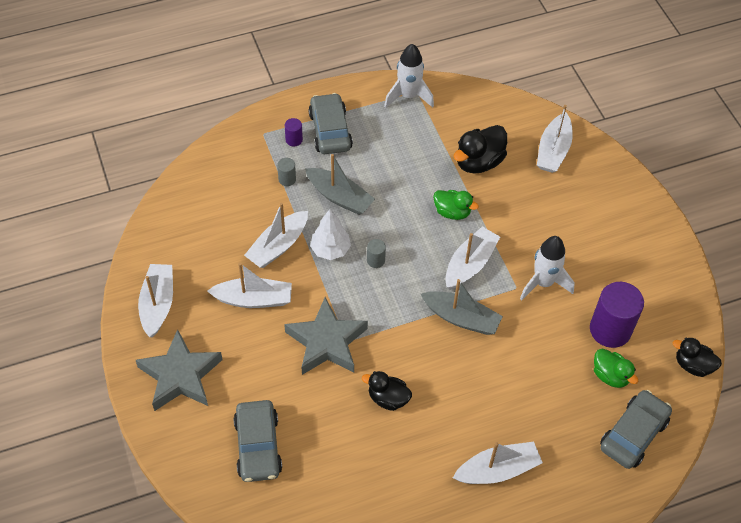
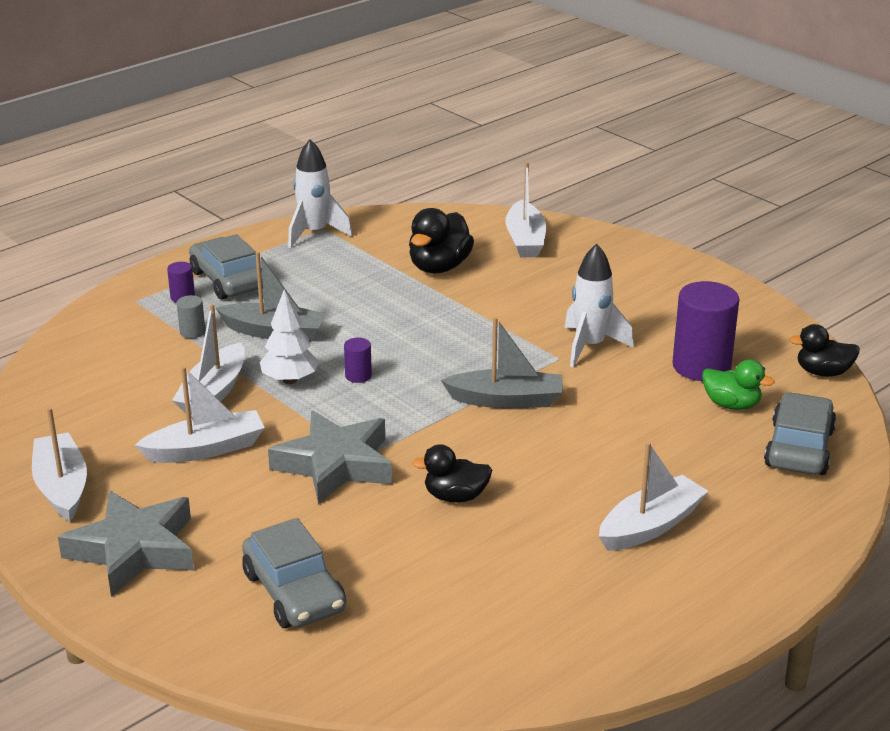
camera: 20 degrees left, 25 degrees down
grey cylinder [367,239,386,268] -> purple cylinder [344,338,372,383]
green duck [433,190,479,220] -> none
white boat [445,226,500,290] -> none

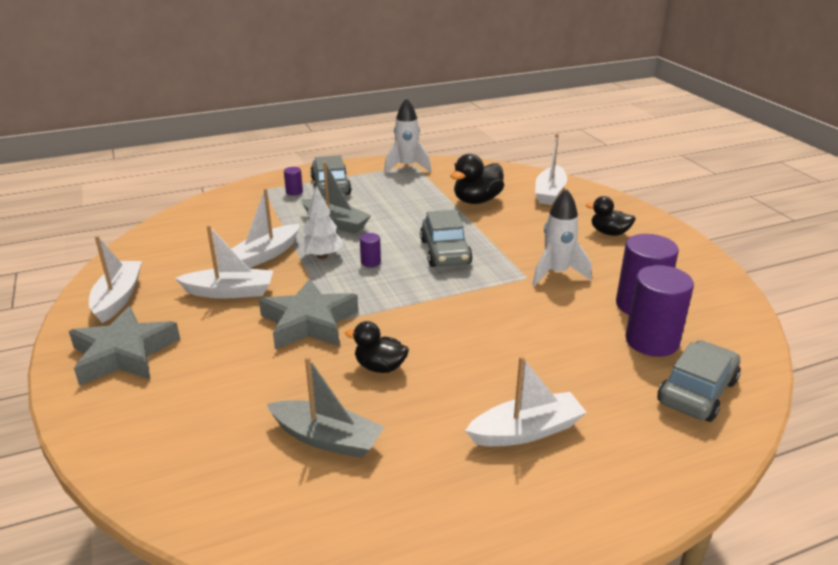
camera: 20 degrees right, 0 degrees up
grey cylinder [177,295,205,339] -> none
grey car [242,518,346,628] -> grey car moved to [420,210,473,267]
grey boat [441,317,563,408] -> grey boat moved to [267,356,384,458]
green duck [702,359,775,410] -> purple cylinder [625,265,694,357]
black duck [789,324,860,377] -> black duck moved to [586,196,636,236]

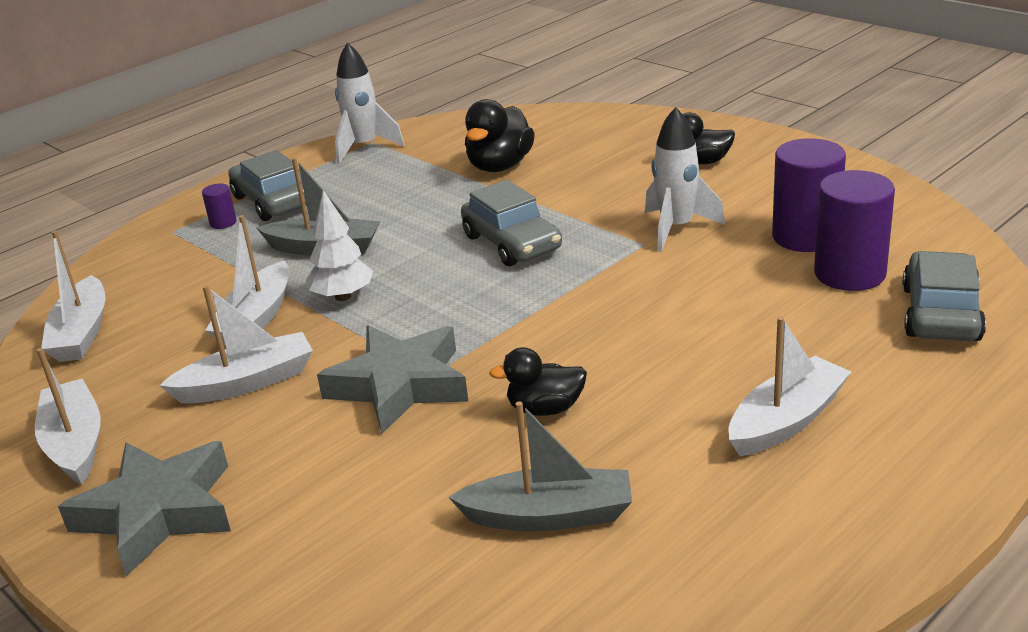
camera: 20 degrees left, 0 degrees up
purple cylinder [360,233,381,267] -> none
white boat [535,133,567,205] -> white boat moved to [41,231,105,362]

